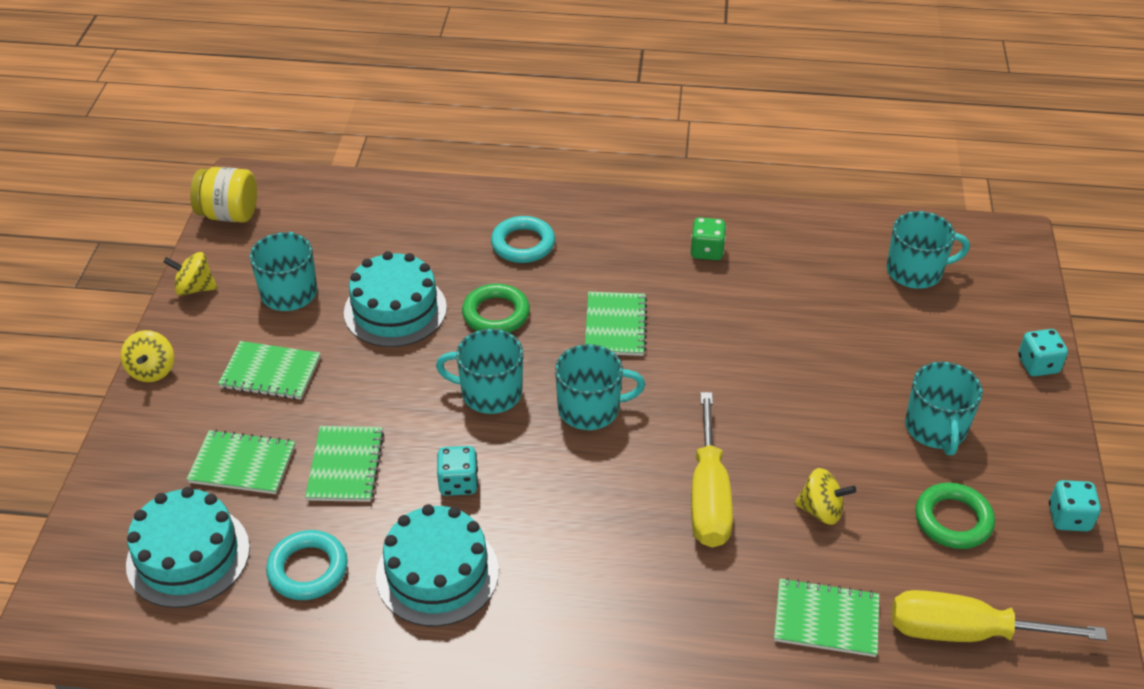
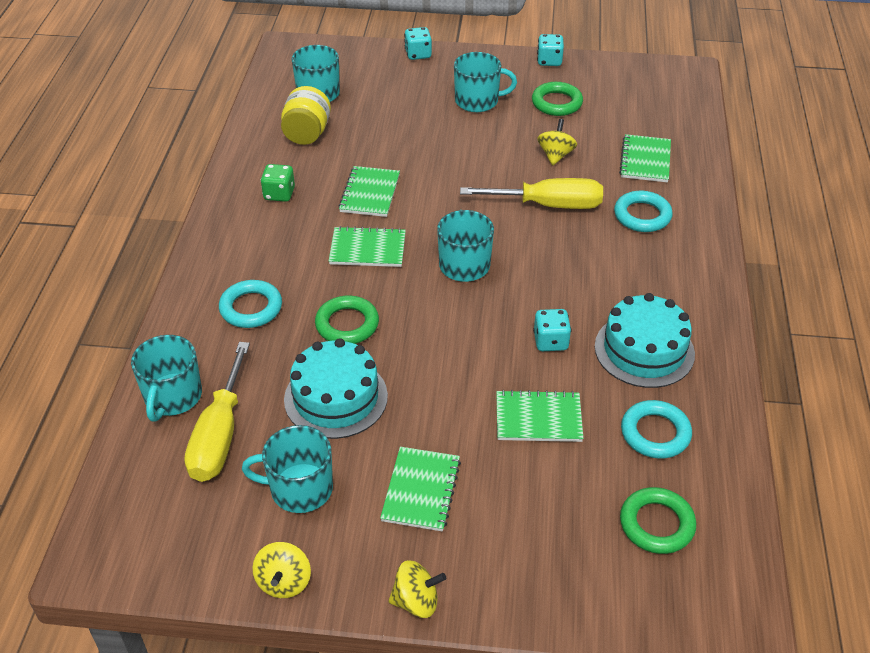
camera: 90 degrees left, 0 degrees up
turquoise cake [126,487,250,608] -> green ring [620,487,696,554]
green notebook [187,430,295,494] -> green notebook moved to [338,166,400,217]
yellow jar [190,167,257,222] -> yellow jar moved to [281,86,331,145]
turquoise mug [436,329,523,414] -> turquoise mug moved to [131,335,202,422]
yellow screwdriver [892,590,1107,642] -> yellow screwdriver moved to [185,342,250,482]
none -> turquoise ring [614,191,673,232]

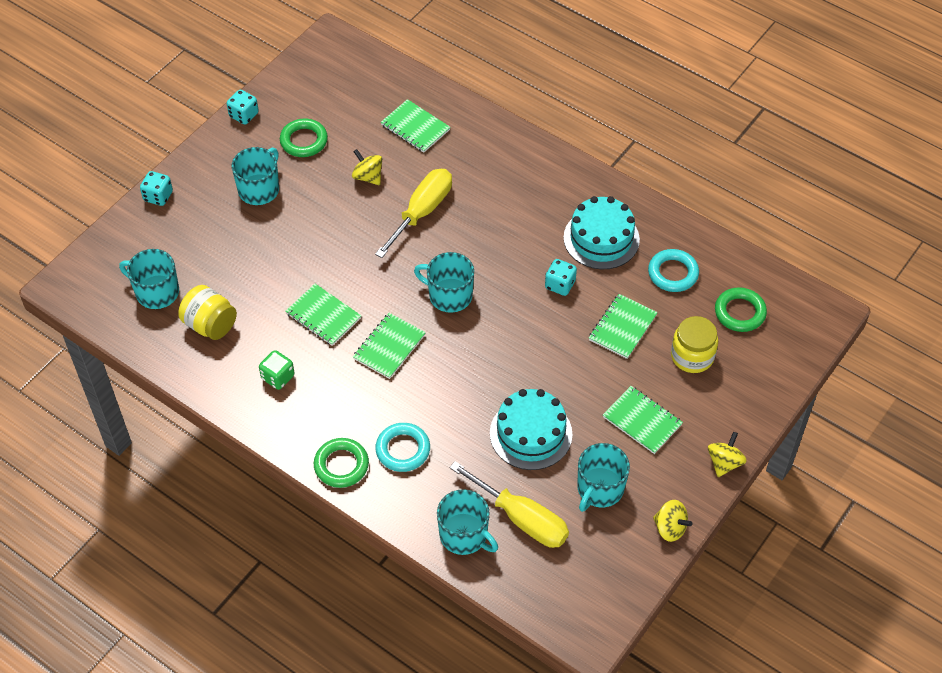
camera: 60 degrees left, 10 degrees up
green ring [315,296,379,344] -> green ring moved to [314,438,369,488]
turquoise ring [614,191,673,232] -> none
none -> yellow jar [671,316,718,373]

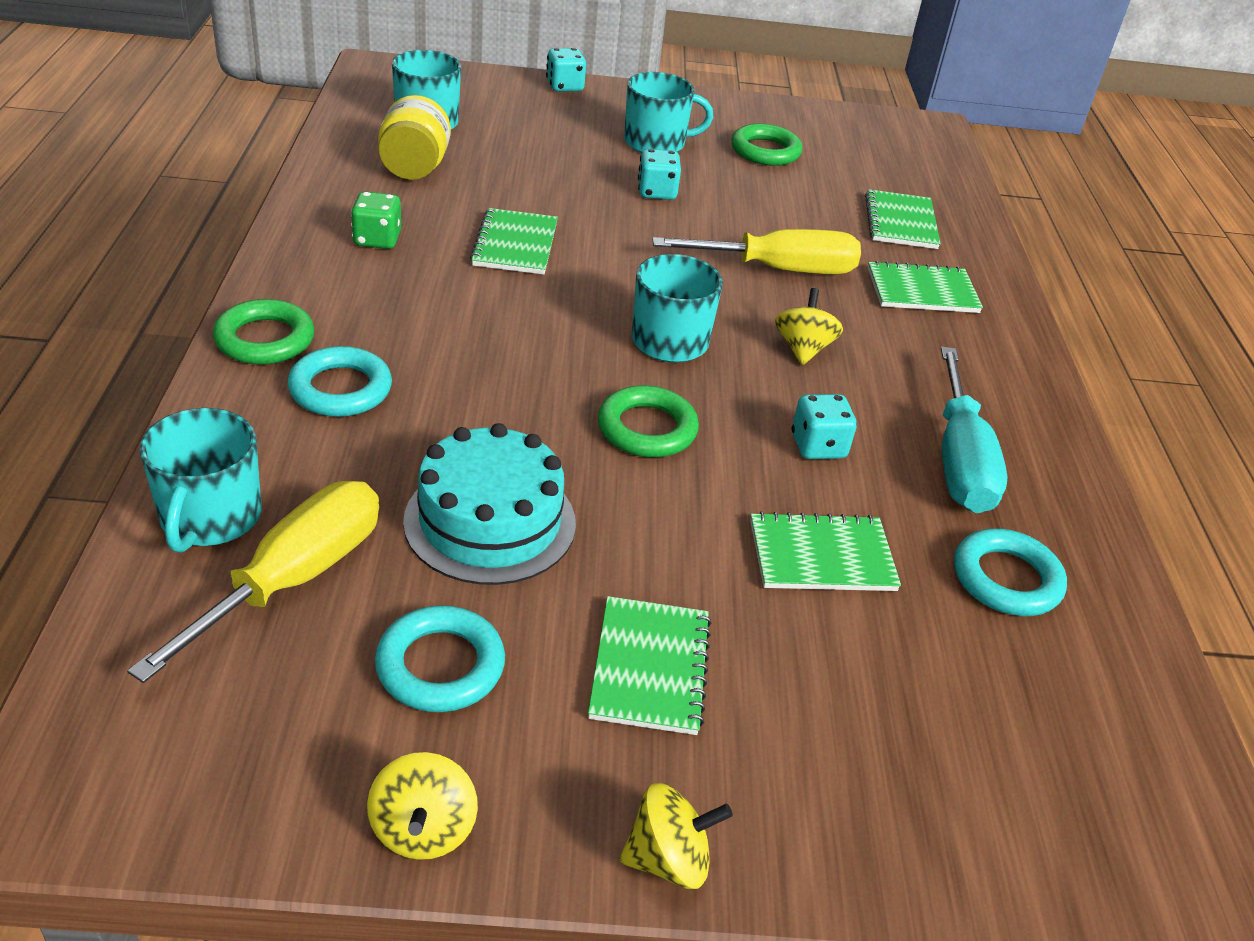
camera: 50 degrees right, 15 degrees down
turquoise dice [227,90,259,124] -> turquoise dice moved to [638,149,681,200]
yellow spinning top [352,149,382,185] -> yellow spinning top moved to [775,288,843,365]
green notebook [353,313,426,379] -> green notebook moved to [868,261,983,313]
yellow screwdriver [450,461,569,548] -> yellow screwdriver turned 150 degrees counterclockwise [127,481,379,683]
turquoise cake [564,196,640,269] -> turquoise screwdriver [941,347,1007,513]
turquoise mug [577,443,630,512] -> turquoise ring [375,606,505,712]
yellow jar [671,316,718,373] -> none
green ring [715,287,767,332] -> green ring moved to [598,385,699,457]

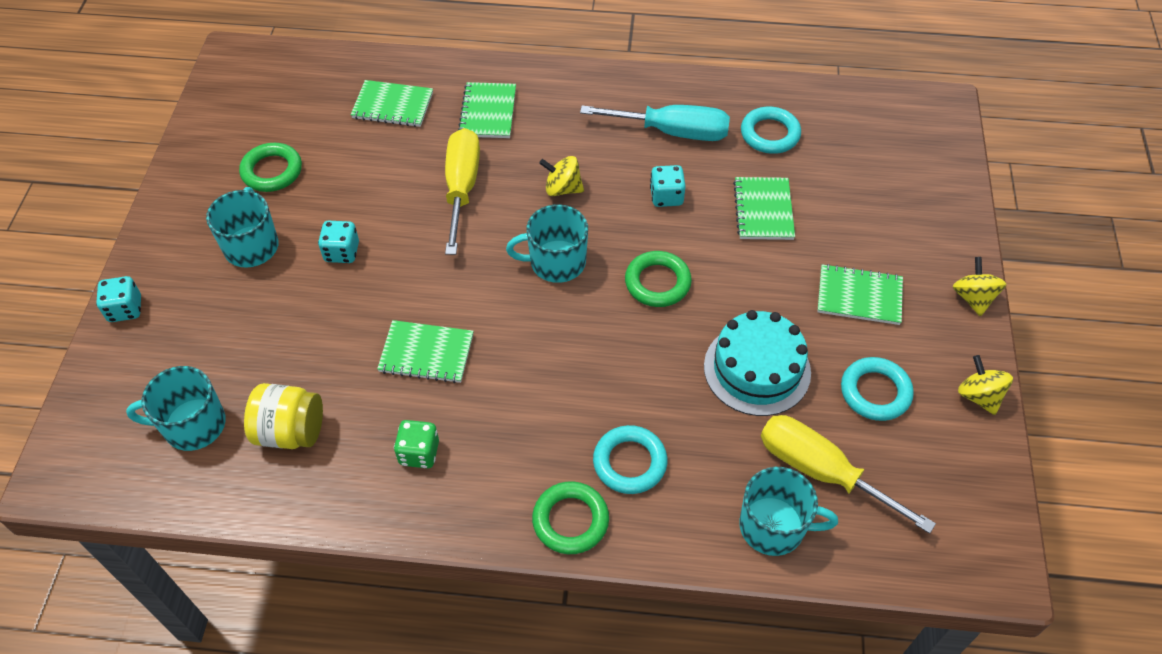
camera: 80 degrees left, 15 degrees up
yellow spinning top [367,752,478,860] -> yellow spinning top turned 120 degrees counterclockwise [958,355,1013,415]

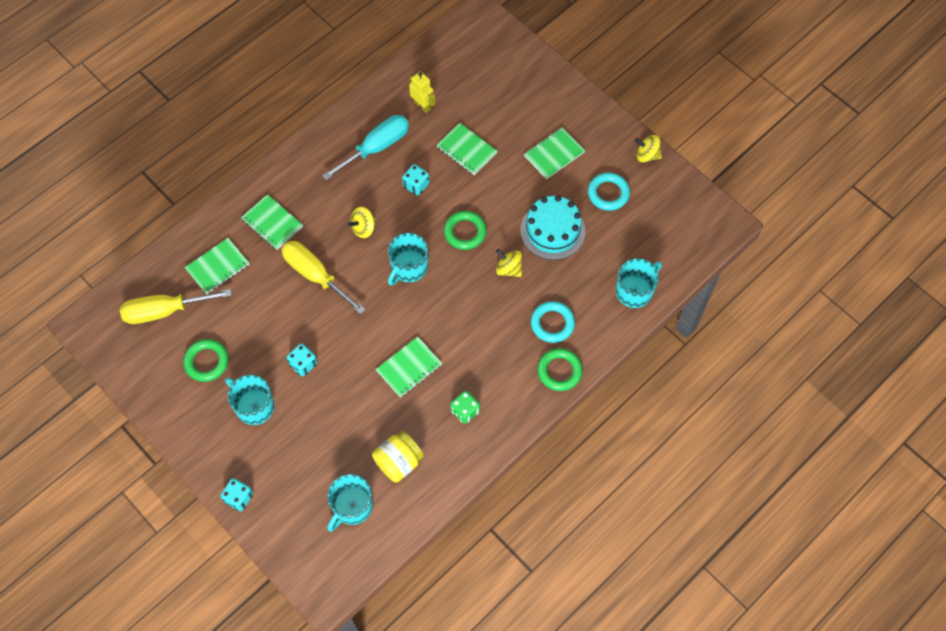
camera: 50 degrees left, 10 degrees up
turquoise ring [741,107,801,154] -> yellow robot [409,71,435,113]
yellow screwdriver [761,415,936,534] -> yellow screwdriver moved to [120,289,232,324]
yellow spinning top [953,257,1006,316] -> yellow spinning top moved to [496,249,522,277]

